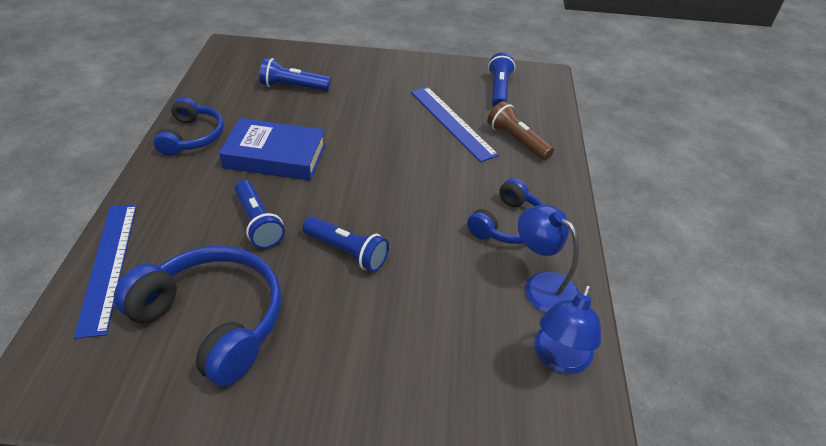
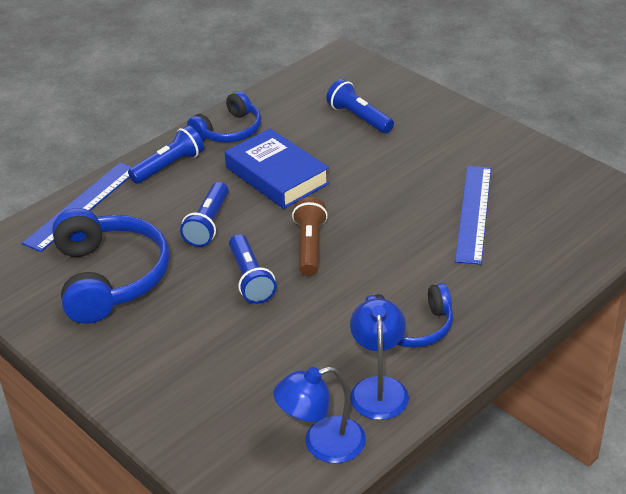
camera: 45 degrees right, 5 degrees down
brown flashlight [487,101,554,160] -> brown flashlight moved to [292,197,328,276]
blue flashlight [488,53,515,107] -> blue flashlight moved to [128,126,204,184]

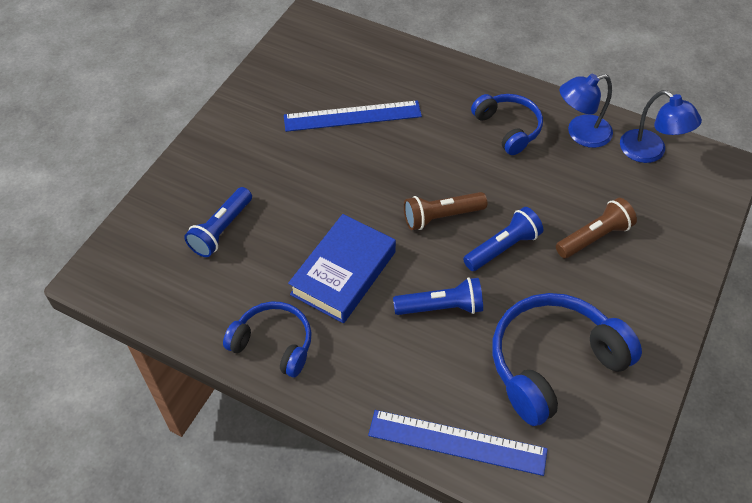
camera: 110 degrees left, 15 degrees up
blue flashlight [128,126,204,184] -> none
none -> brown flashlight [556,198,637,258]

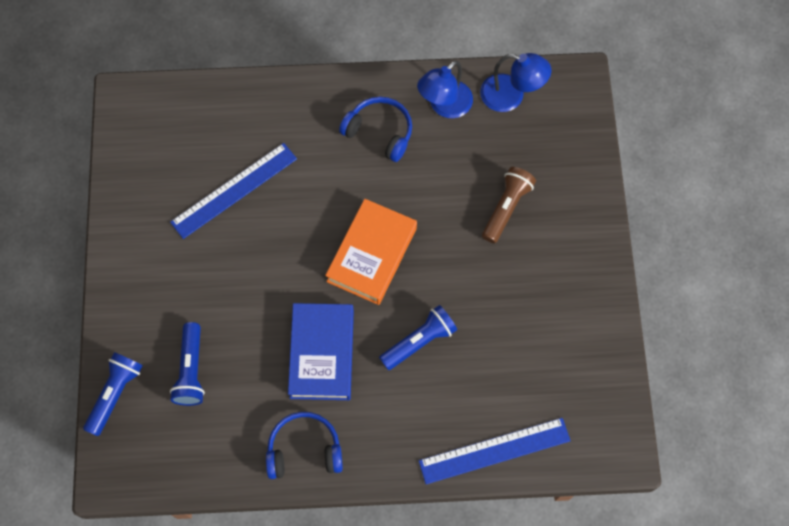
camera: 30 degrees left, 15 degrees up
brown flashlight [404,192,487,230] -> orange book [325,199,417,305]
blue flashlight [463,207,543,271] -> blue flashlight moved to [83,352,143,436]
blue headphones [492,293,642,426] -> none

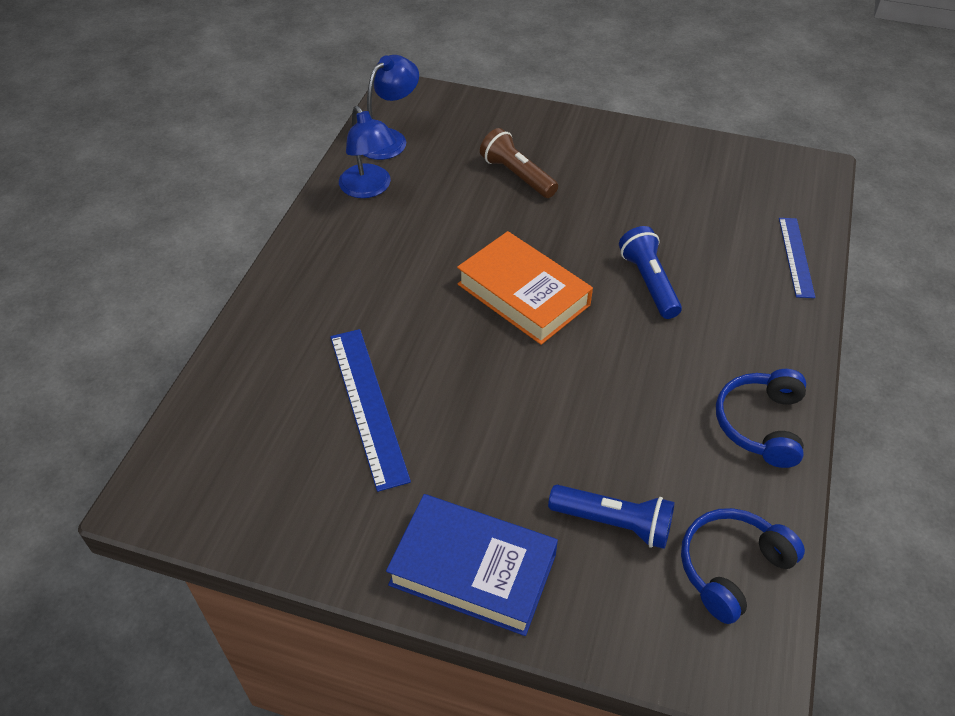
camera: 70 degrees left, 20 degrees down
blue flashlight [83,352,143,436] -> none
blue book [288,303,354,400] -> blue book moved to [386,494,558,636]
blue headphones [339,97,412,162] -> blue headphones moved to [681,508,805,624]
blue ruler [419,418,571,484] -> blue ruler [779,218,816,298], size x0.65

